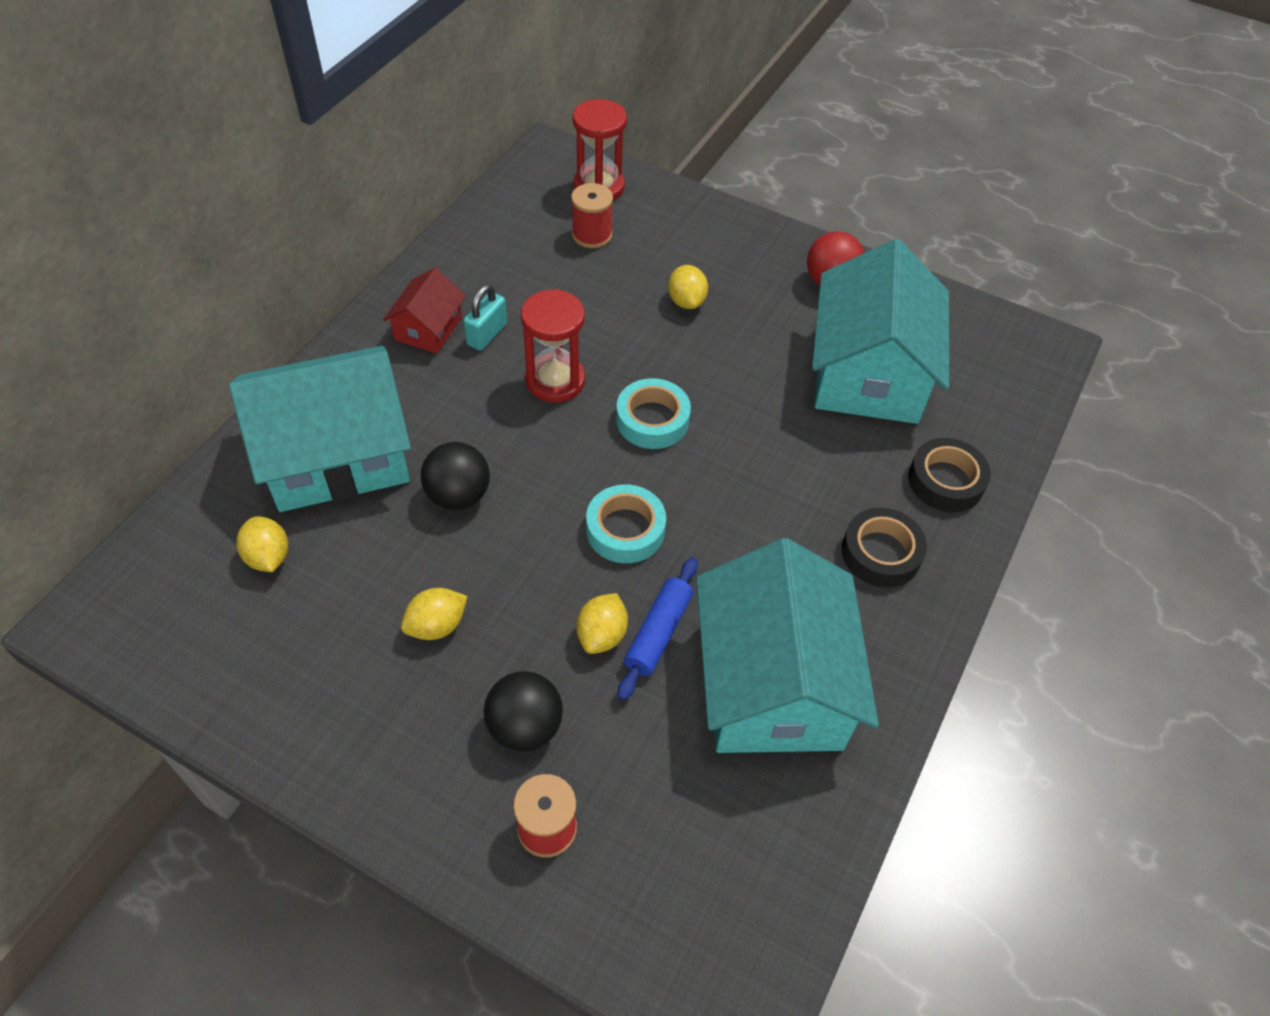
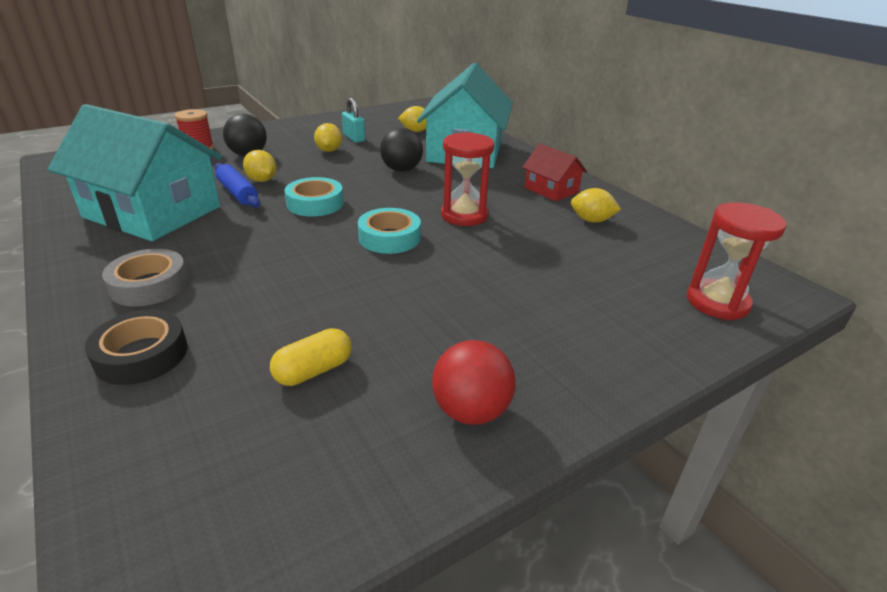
camera: 120 degrees right, 20 degrees down
turquoise padlock [464,284,507,351] -> turquoise padlock moved to [342,98,365,143]
red spool [571,183,613,248] -> none
yellow lemon [668,265,708,309] -> yellow lemon moved to [571,188,621,223]
turquoise house [812,239,949,424] -> yellow capsule [270,328,352,386]
black tape [841,508,927,588] -> grey tape [102,249,188,306]

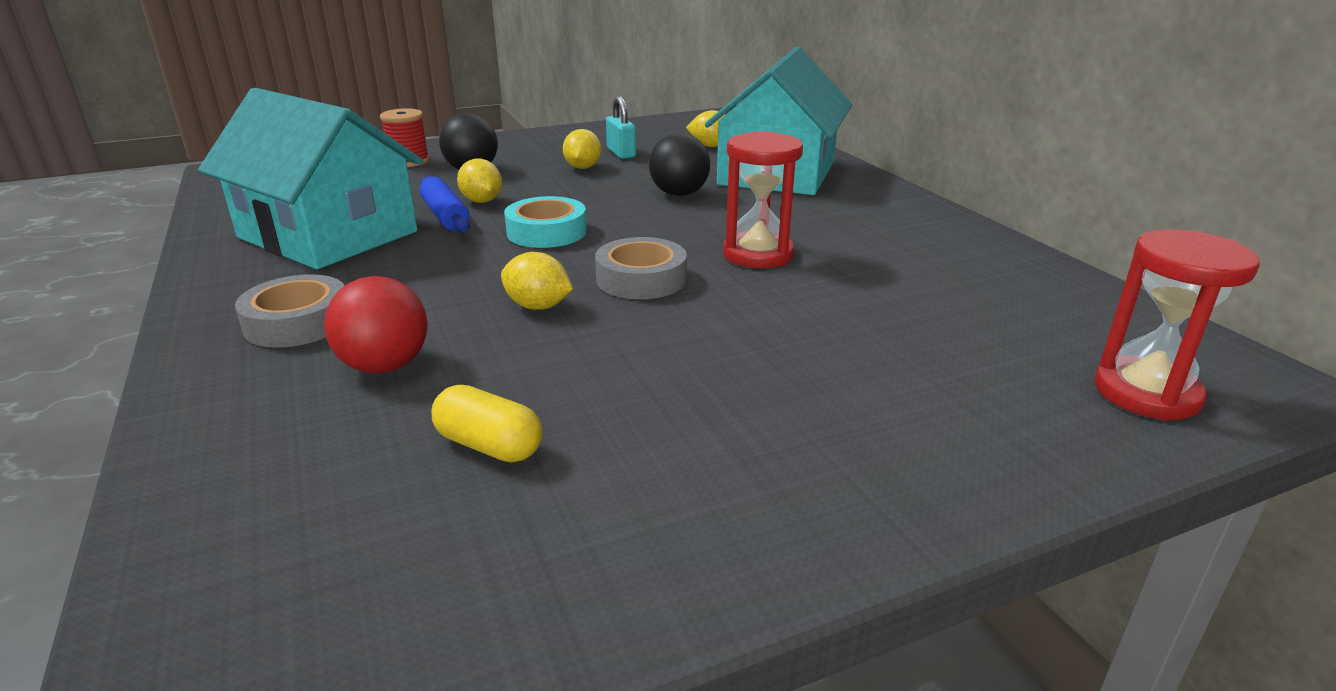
camera: 10 degrees right, 5 degrees down
black tape [85,310,187,385] -> none
yellow capsule [270,328,352,386] -> yellow capsule turned 60 degrees clockwise [432,385,542,463]
turquoise tape [358,208,421,254] -> grey tape [595,237,687,299]
red ball [432,340,516,425] -> red ball moved to [324,276,428,373]
red house [522,144,587,201] -> none
yellow lemon [571,188,621,223] -> yellow lemon moved to [501,252,573,310]

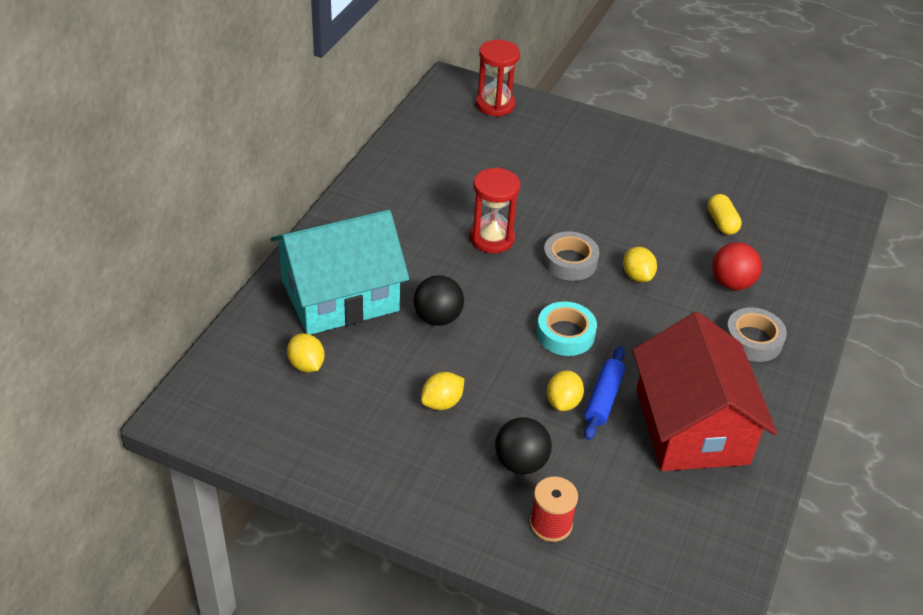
camera: 135 degrees left, 15 degrees up
turquoise house [198,88,423,269] -> red house [633,312,777,471]
turquoise padlock [606,96,636,159] -> none

